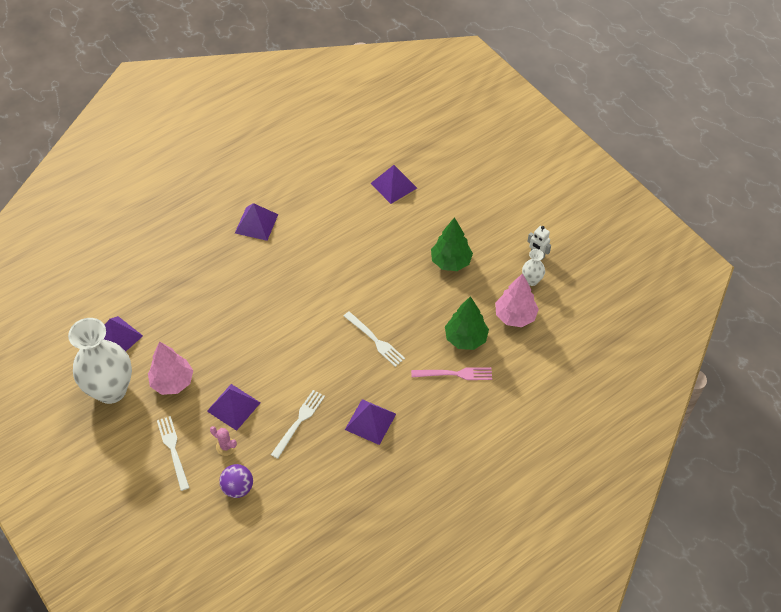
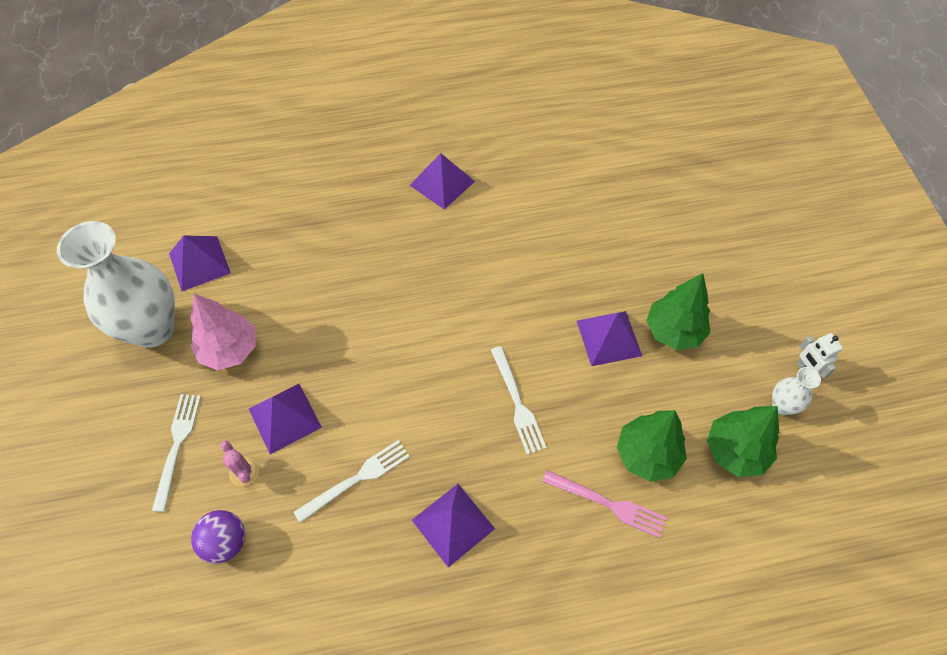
camera: 25 degrees right, 5 degrees up
purple pyramid [371,165,417,204] -> purple pyramid moved to [577,311,642,366]
pink tree [495,273,539,327] -> green tree [707,406,779,477]

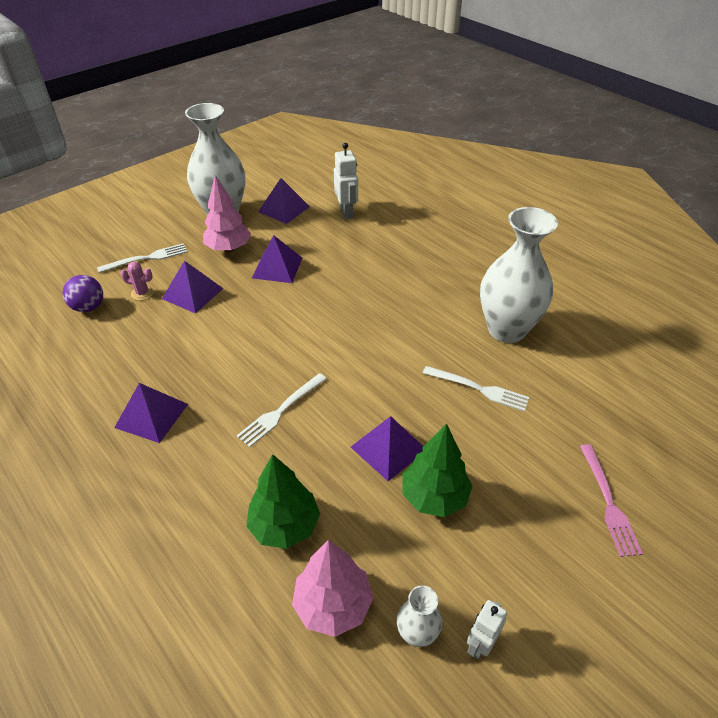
camera: 60 degrees right, 15 degrees down
pink cactus [220,441,259,487] -> pink cactus turned 75 degrees clockwise [120,262,154,301]
white fork [294,440,410,523] -> white fork moved to [423,366,530,412]
purple pyramid [410,153,475,210] -> purple pyramid moved to [252,235,302,283]
pink fork [542,470,667,538] -> pink fork moved to [580,444,643,557]
green tree [707,406,779,477] -> pink tree [292,540,373,637]
none -> white robot [334,143,358,220]
none -> white vase [480,207,558,343]

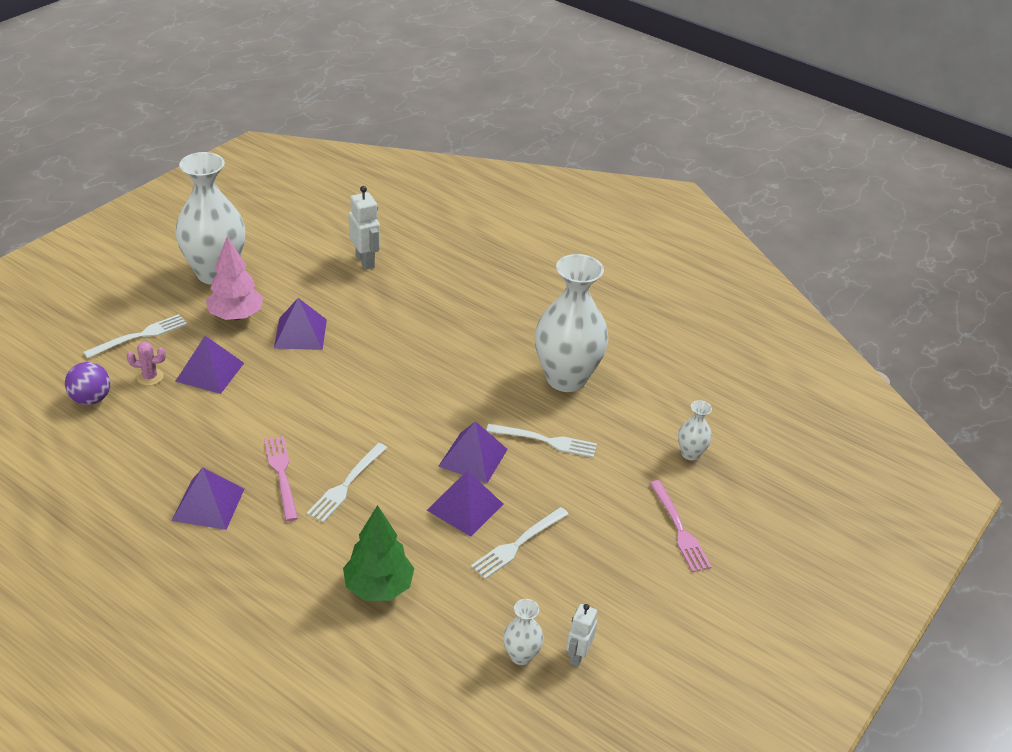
camera: 15 degrees left, 5 degrees down
purple pyramid [258,178,310,224] -> purple pyramid moved to [438,421,508,483]
pink tree [292,540,373,637] -> none
green tree [402,424,473,517] -> white fork [471,507,569,579]
none -> pink fork [264,436,298,521]
none -> white vase [678,400,712,461]

